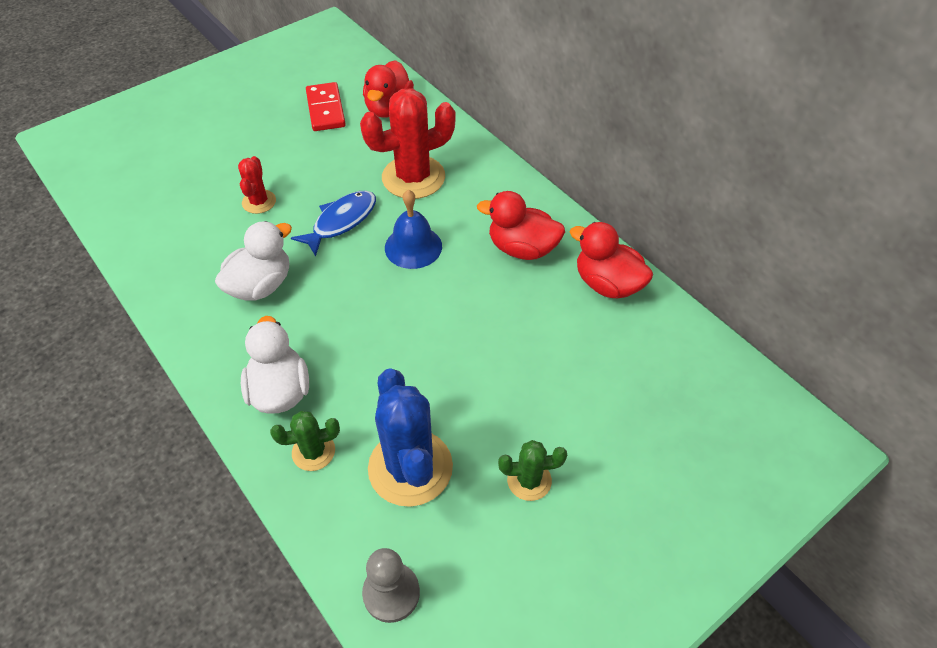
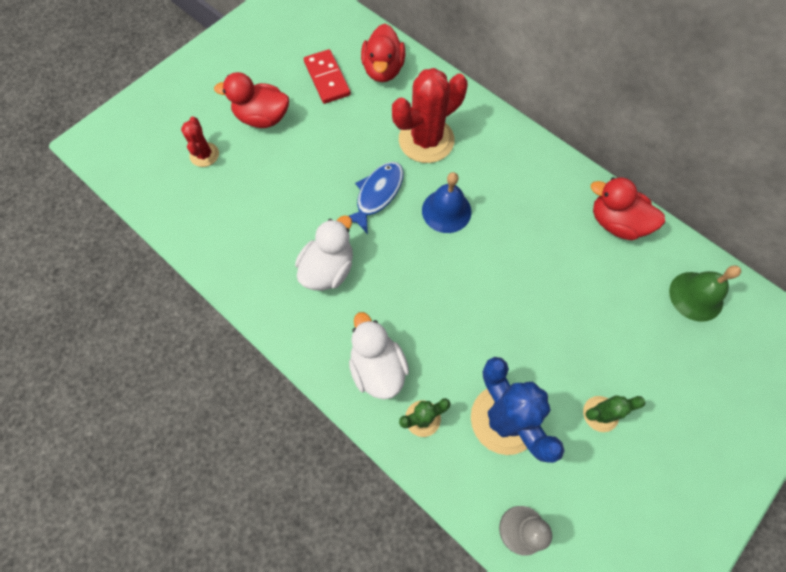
camera: 10 degrees left, 15 degrees up
red cactus [238,156,276,214] -> red cactus moved to [181,117,219,167]
red duck [477,191,565,260] -> red duck moved to [214,72,289,128]
none -> green bell [669,265,741,322]

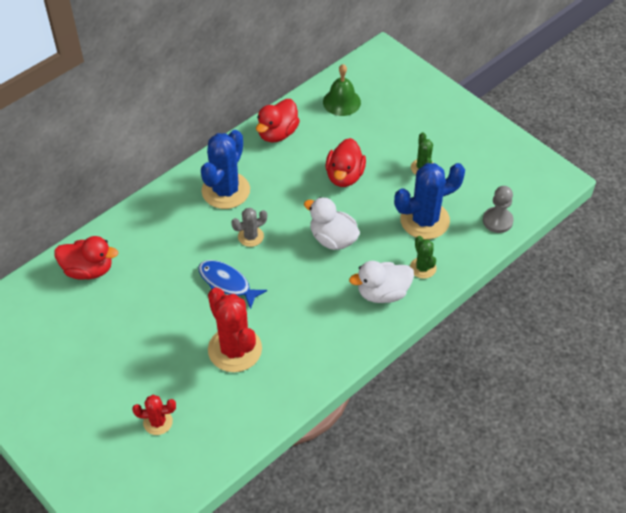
camera: 85 degrees left, 15 degrees down
red duck [214,72,289,128] -> red duck moved to [326,138,366,187]
white duck [295,215,353,291] -> white duck moved to [304,197,360,250]
red domino [304,49,351,104] -> none
red cactus [392,68,468,163] -> red cactus moved to [208,288,262,372]
blue bell [422,172,471,233] -> grey cactus [231,208,267,247]
none -> blue cactus [201,130,250,209]

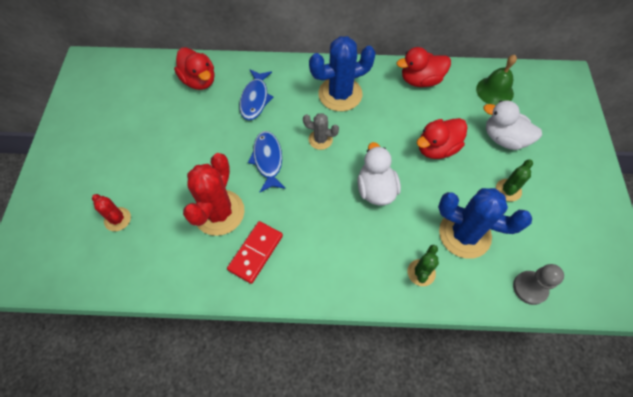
camera: 45 degrees right, 10 degrees up
white duck [349,261,414,303] -> white duck moved to [484,100,542,150]
none -> red domino [227,221,283,284]
none -> blue fish [239,69,274,120]

